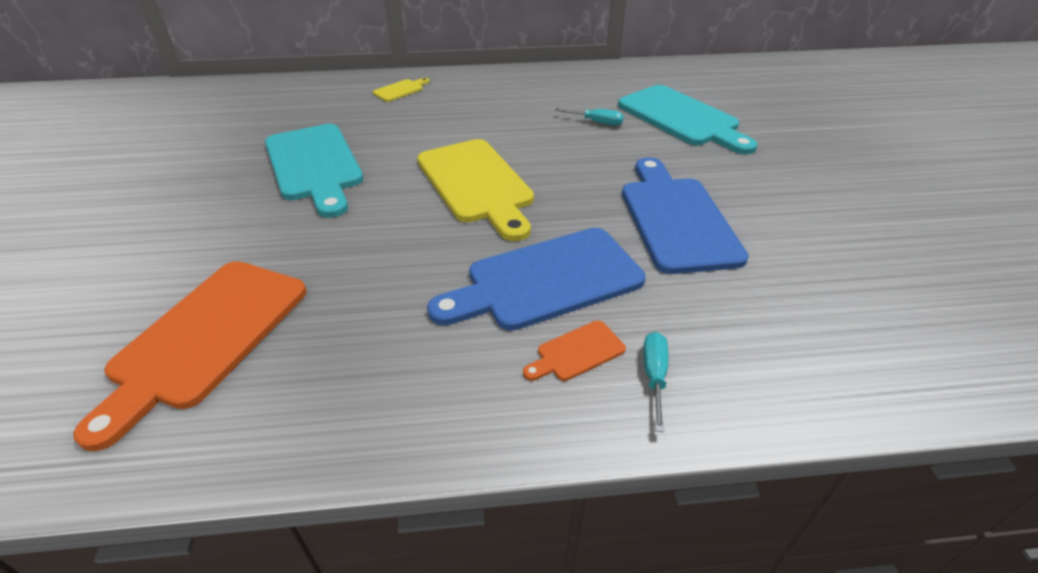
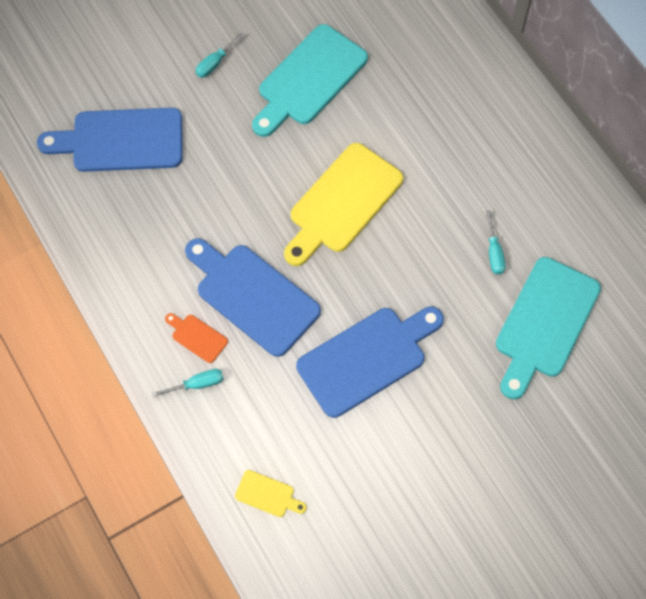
camera: 65 degrees right, 25 degrees up
orange cutting board [73,261,306,451] -> blue cutting board [37,108,183,172]
yellow cutting board [373,78,429,102] -> yellow cutting board moved to [235,470,307,517]
none -> turquoise screwdriver [195,33,244,78]

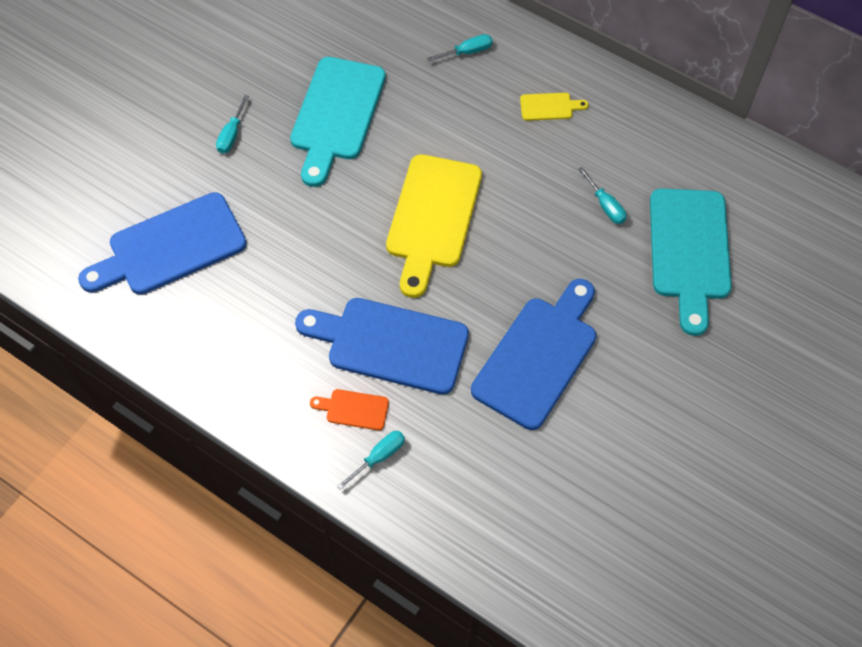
camera: 25 degrees left, 5 degrees down
yellow cutting board [235,470,307,517] -> yellow cutting board moved to [520,93,589,121]
none -> turquoise screwdriver [427,34,493,62]

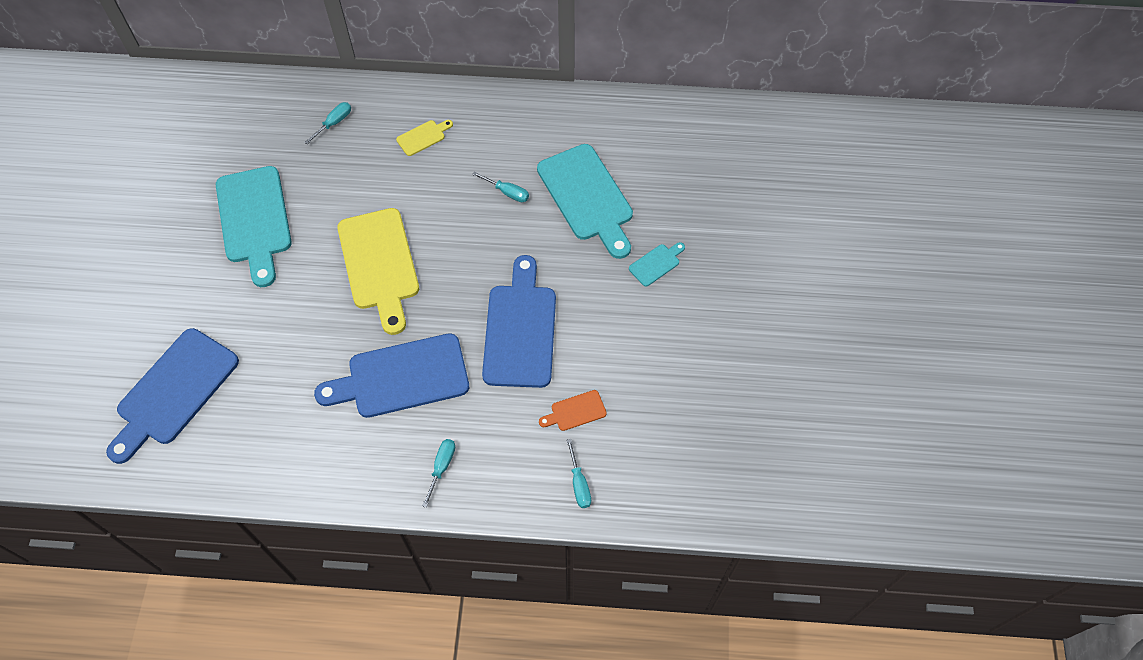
camera: 30 degrees left, 0 degrees up
turquoise screwdriver [216,95,249,154] -> turquoise screwdriver moved to [567,439,591,508]
orange cutting board [310,389,389,430] -> orange cutting board moved to [539,390,607,431]
none -> turquoise cutting board [629,242,685,286]

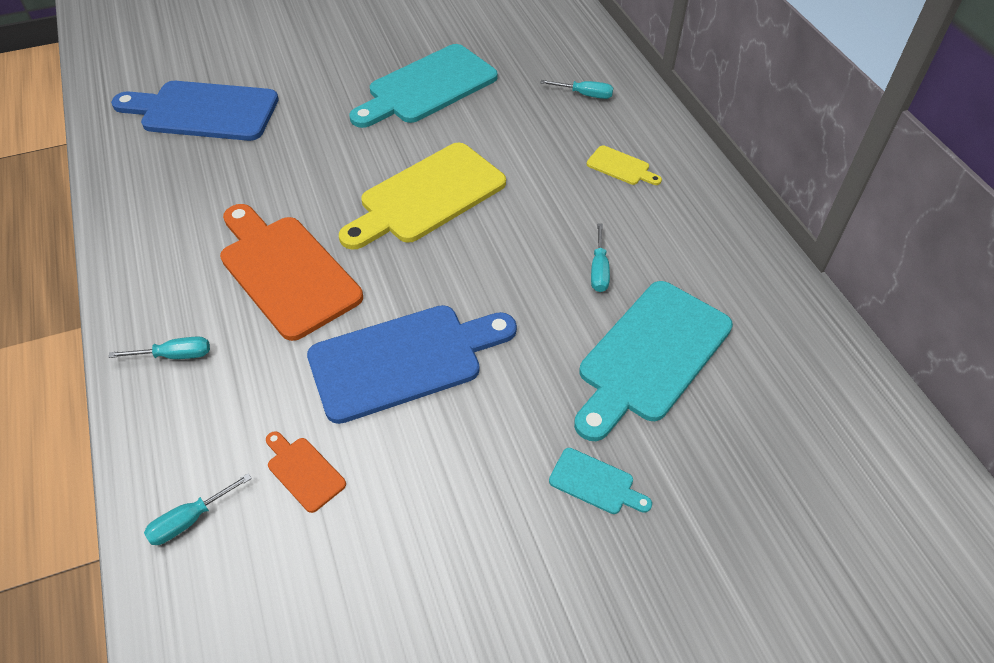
camera: 65 degrees right, 10 degrees down
blue cutting board [314,333,469,418] -> orange cutting board [220,204,363,341]

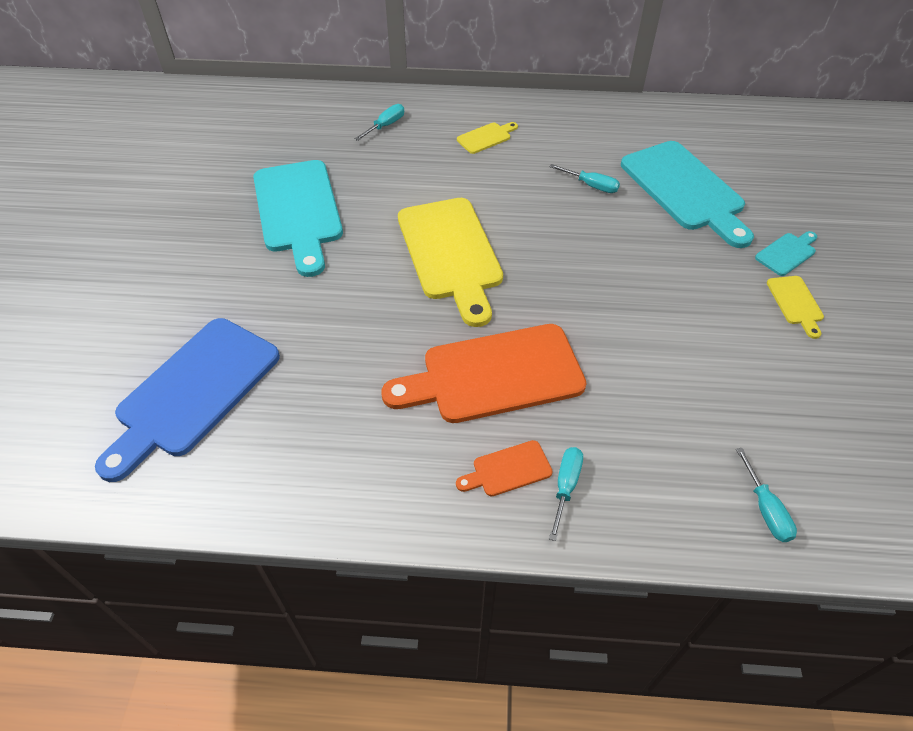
camera: 65 degrees left, 0 degrees up
orange cutting board [266,431,346,513] -> orange cutting board moved to [456,440,553,497]
blue cutting board [307,305,517,424] -> none
none -> yellow cutting board [767,276,824,339]

